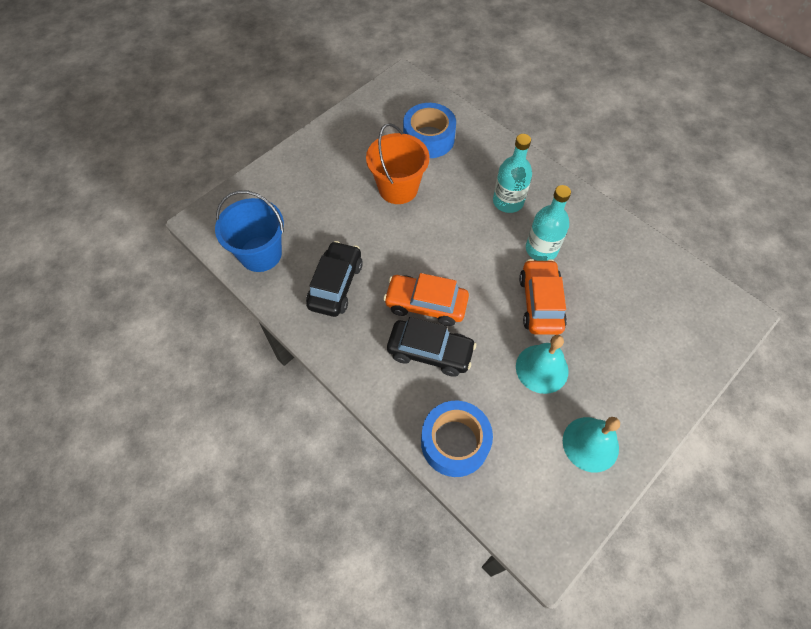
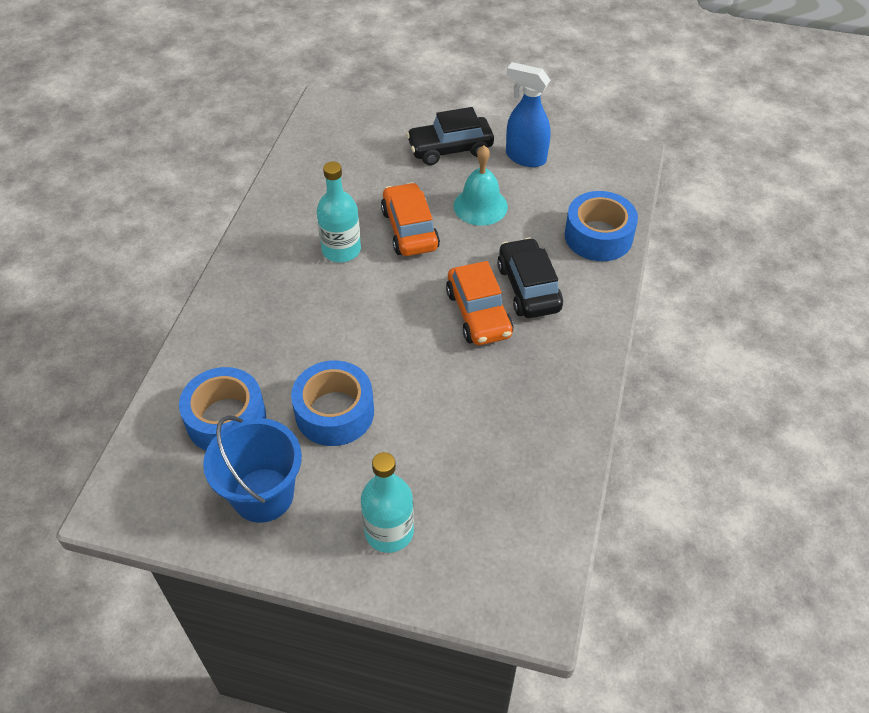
camera: 120 degrees left, 10 degrees down
blue bucket [215,190,284,272] -> blue bucket moved to [203,416,302,523]
black car [306,241,363,317] -> black car moved to [406,107,494,165]
orange bucket [366,123,430,204] -> blue tape [291,360,374,446]
turquoise bottle [493,134,532,213] -> turquoise bottle moved to [361,452,414,553]
orange car [519,259,567,335] -> orange car turned 105 degrees clockwise [381,182,440,256]
turquoise bell [563,417,620,472] -> blue spray bottle [506,62,550,167]

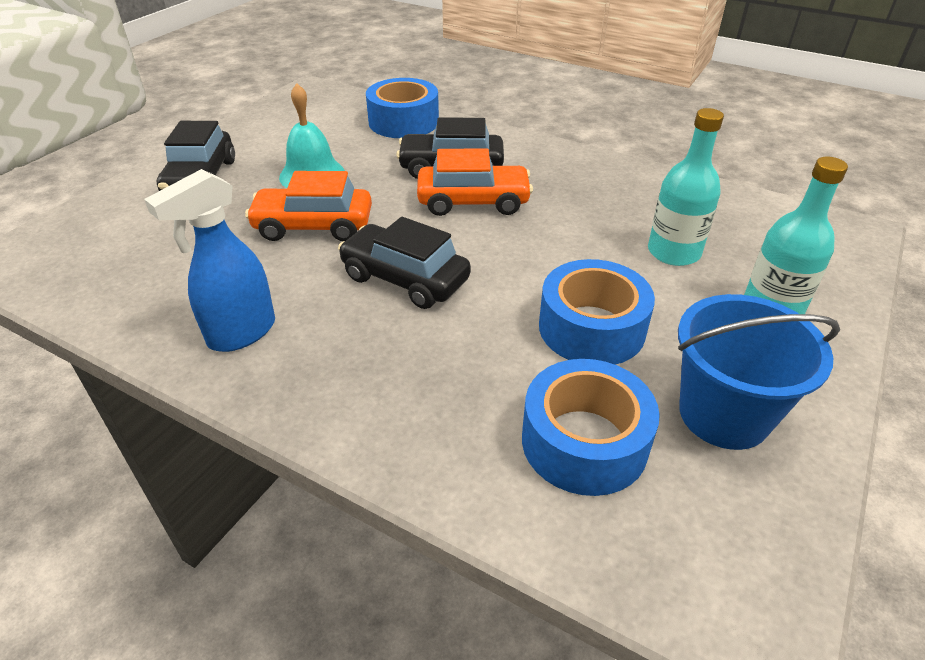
camera: 75 degrees left, 10 degrees down
turquoise bottle [316,161,361,262] -> turquoise bottle moved to [648,108,724,266]
blue spray bottle [506,62,550,167] -> blue spray bottle moved to [144,169,275,352]
none -> black car [338,217,471,309]

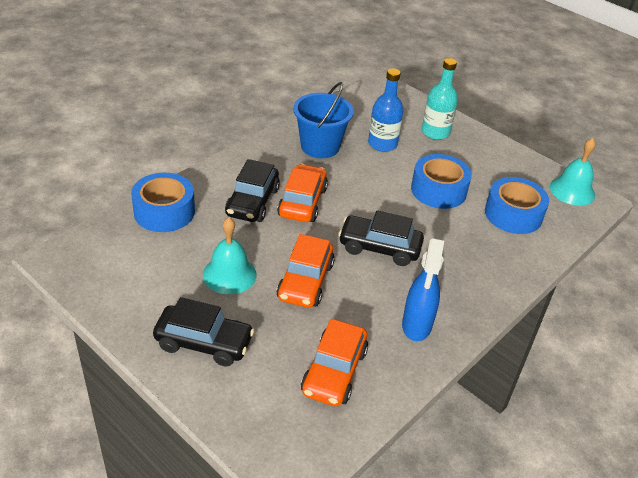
camera: 80 degrees left, 0 degrees up
blue spray bottle [144,169,275,352] -> blue spray bottle turned 45 degrees clockwise [402,238,444,341]
black car [338,217,471,309] -> black car turned 60 degrees clockwise [338,210,424,266]
turquoise bottle [648,108,724,266] -> blue bottle [368,68,403,152]
blue bucket [678,294,840,450] -> blue bucket moved to [293,82,354,158]
none -> orange car [301,319,368,406]
none -> turquoise bell [550,138,596,206]

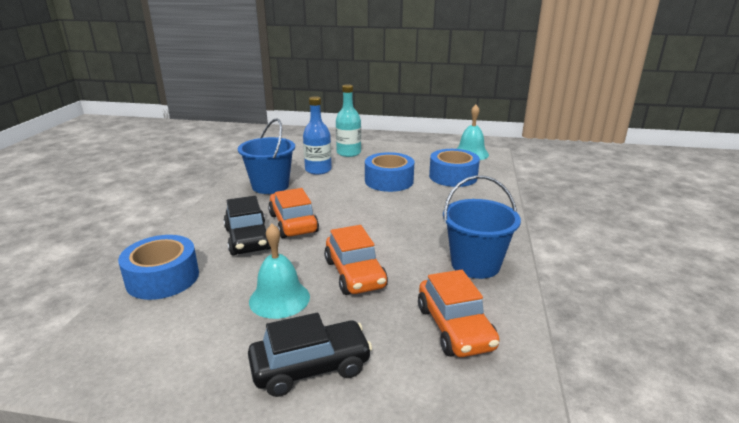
camera: 30 degrees left, 15 degrees down
black car [338,210,424,266] -> none
blue spray bottle [402,238,444,341] -> blue bucket [443,175,521,279]

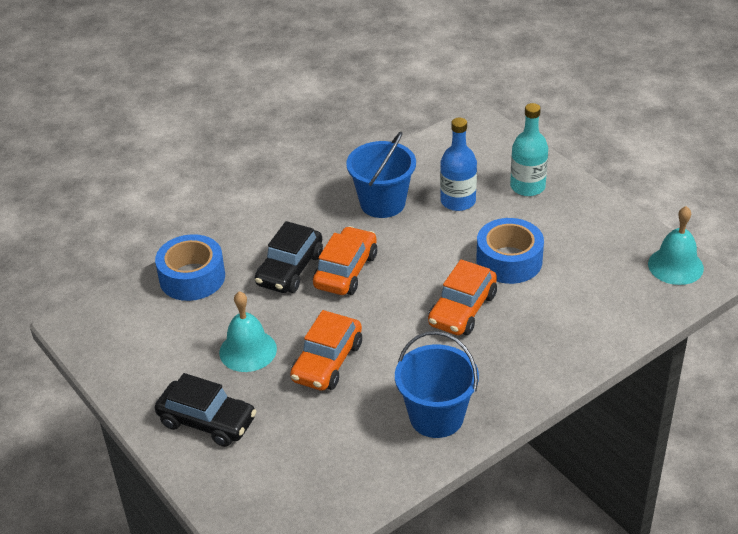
camera: 45 degrees right, 15 degrees up
orange car [418,270,500,357] -> orange car moved to [428,259,497,336]
blue tape [429,149,480,187] -> none

